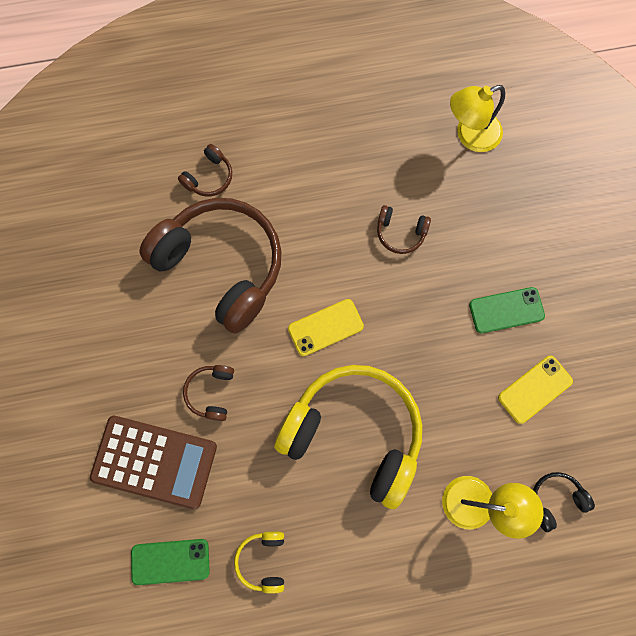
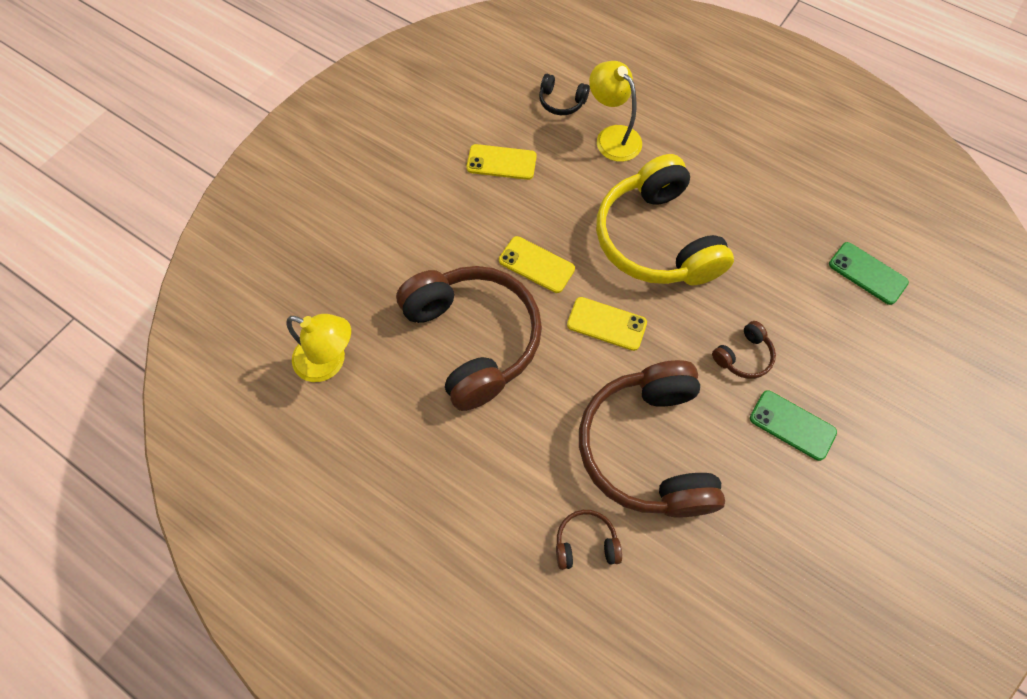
camera: 135 degrees left, 10 degrees down
brown calculator [90,416,217,509] -> none
yellow headphones [234,531,284,594] -> none
brown headphones [377,205,431,254] -> brown headphones [396,266,542,411], size x2.44
green phone [469,287,545,333] -> green phone moved to [750,390,837,461]
none -> yellow phone [499,236,575,293]

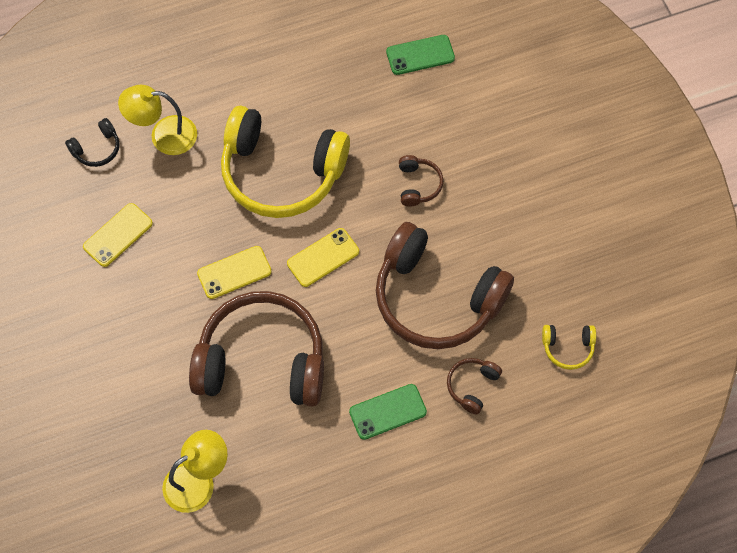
camera: 55 degrees left, 0 degrees up
green phone [750,390,837,461] -> green phone moved to [349,384,427,440]
none -> yellow headphones [542,325,596,370]

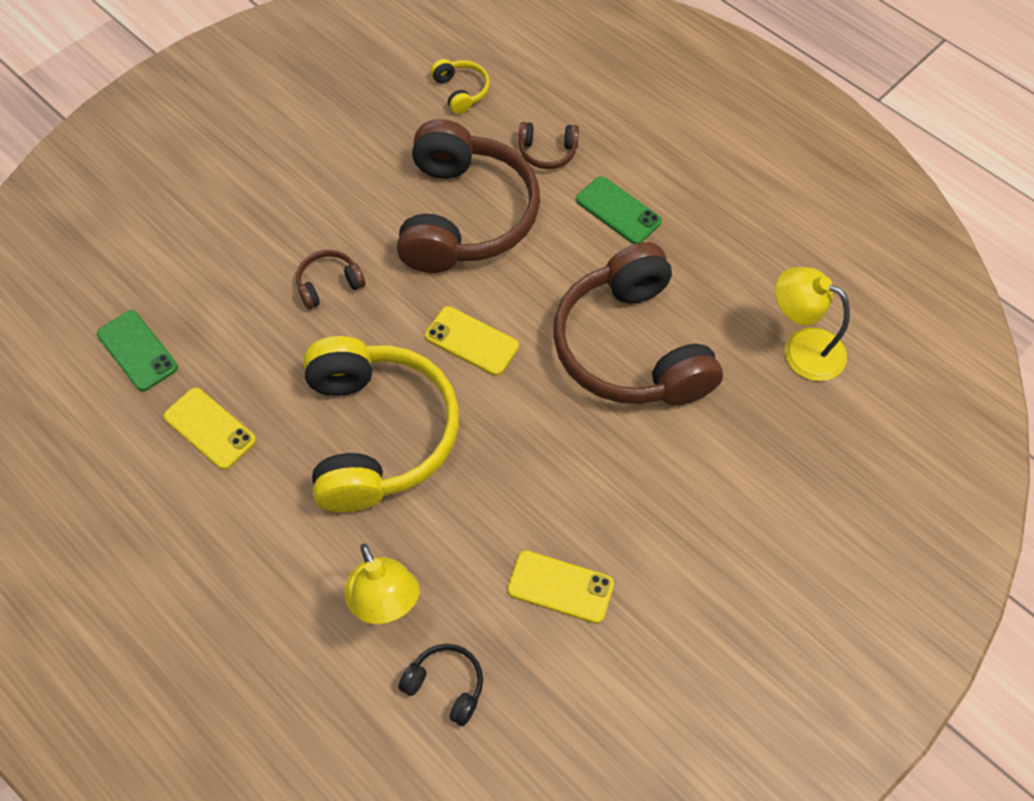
camera: 115 degrees left, 5 degrees down
yellow phone [197,246,272,299] -> yellow phone moved to [164,387,256,470]

